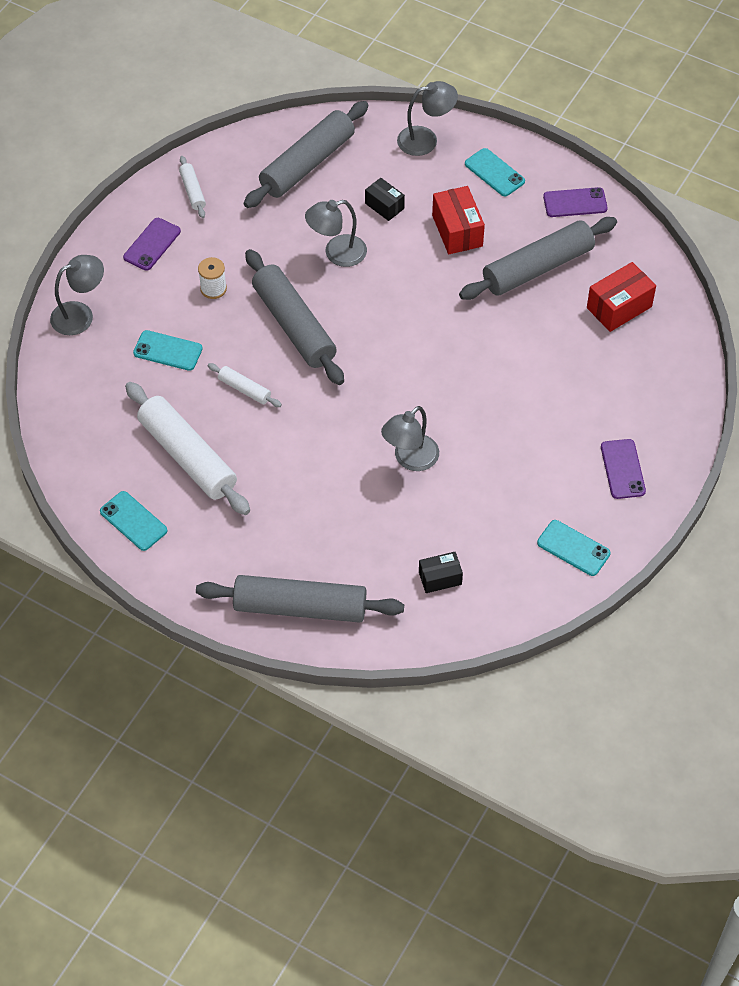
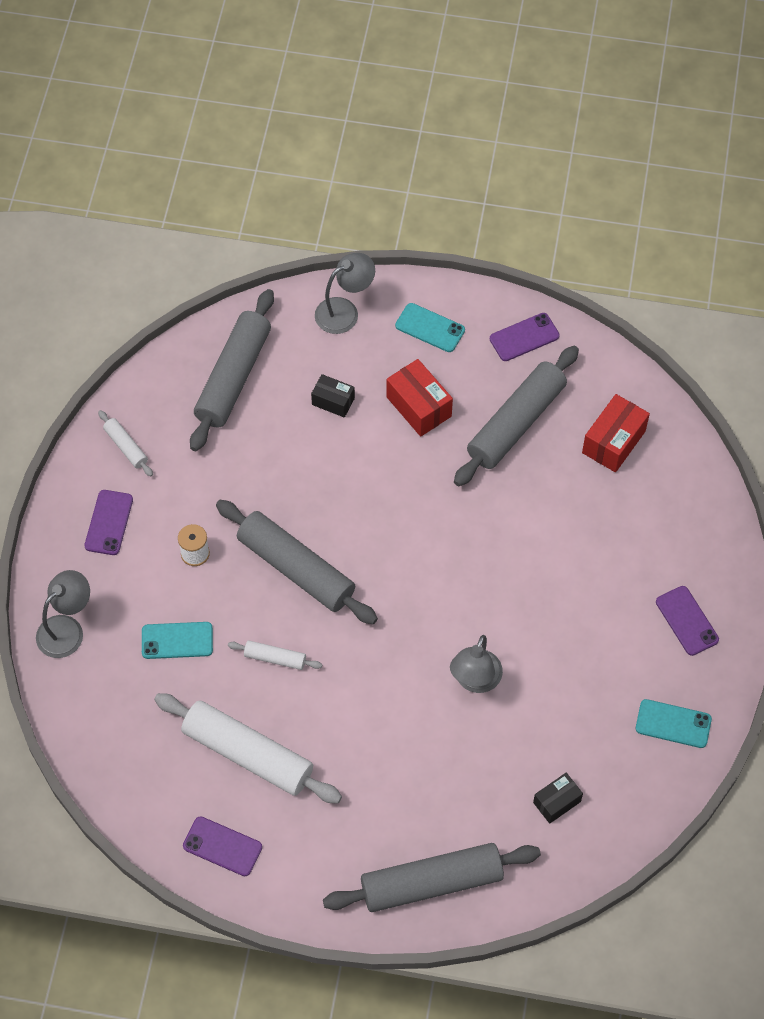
camera: 20 degrees left, 5 degrees up
turquoise phone [100,491,167,551] -> purple phone [183,816,262,876]
grey lamp [305,200,367,267] -> none

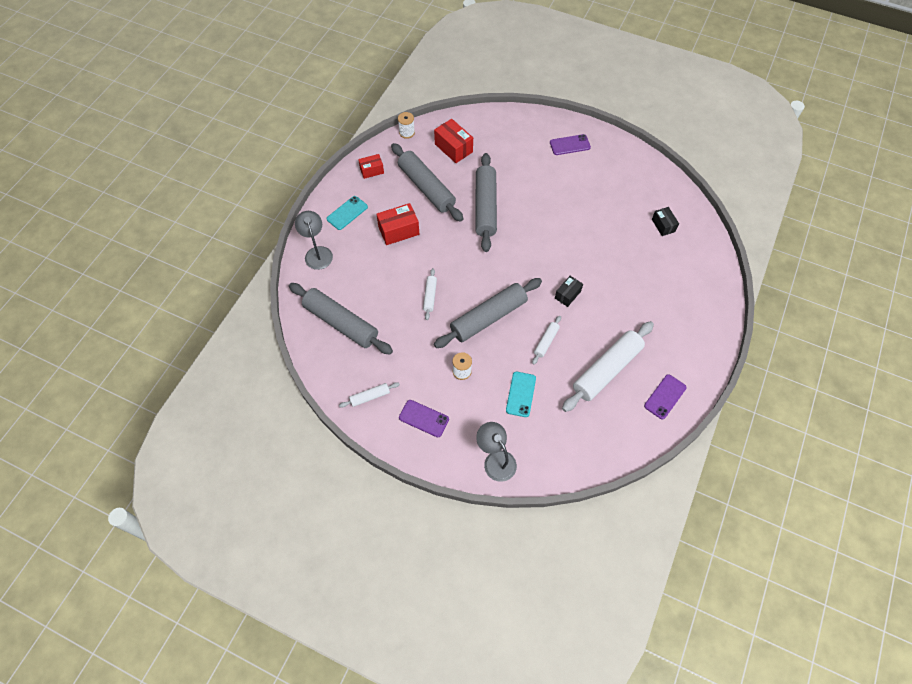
camera: 75 degrees left, 0 degrees up
black box [311,374,355,418] -> black box moved to [555,276,583,307]
grey rolling pin [323,843,541,912] -> grey rolling pin moved to [475,153,497,252]
grey lamp [450,635,503,693] -> none
purple phone [490,313,560,361] -> red box [358,154,384,179]
turquoise phone [636,699,712,748] -> none
none -> white spool [398,112,415,139]
none -> white rolling pin [423,268,437,320]

